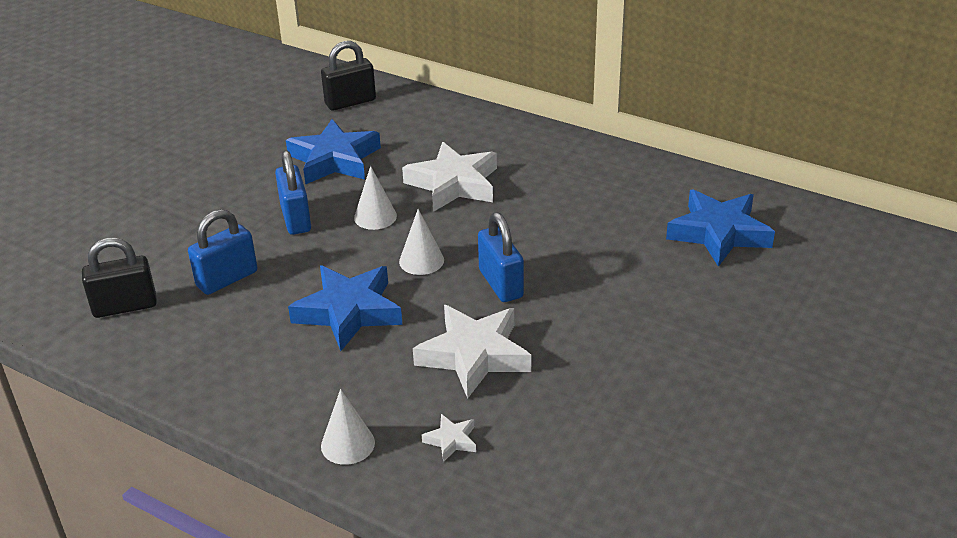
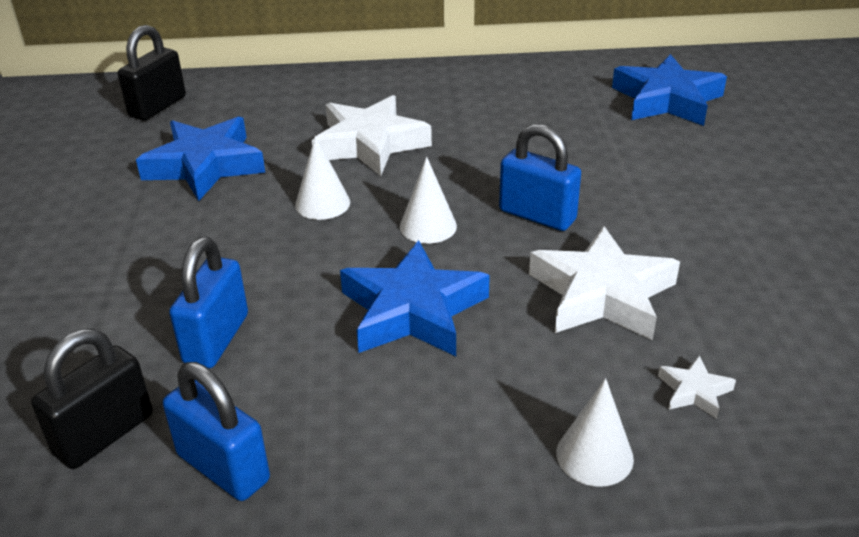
camera: 35 degrees left, 0 degrees up
blue padlock [275,150,311,235] -> blue padlock moved to [163,362,270,501]

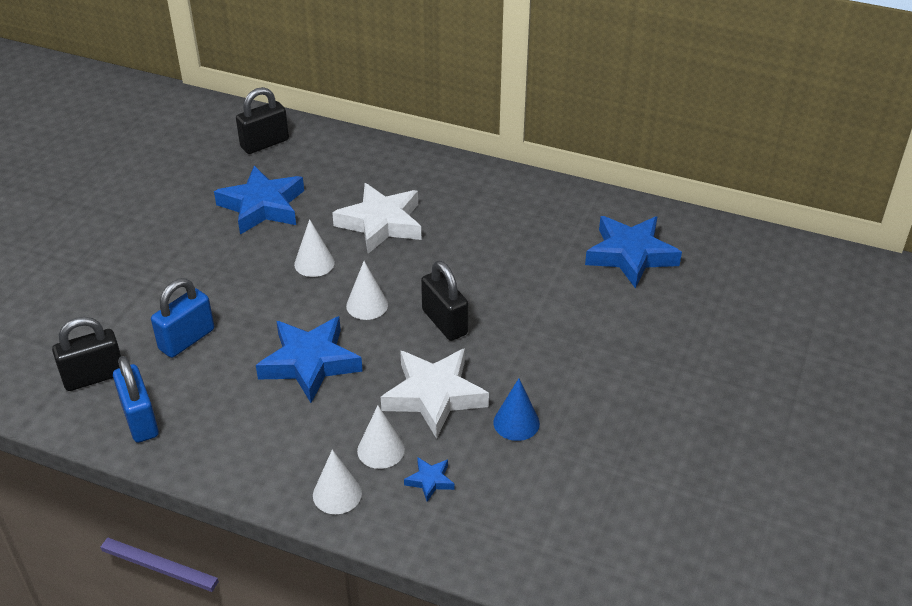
camera: 25 degrees right, 5 degrees up
blue padlock [499,124,581,231] -> black padlock [421,261,468,341]
white star [658,355,736,419] -> blue star [404,457,454,502]
none -> white cone [357,406,405,469]
none -> blue cone [493,378,540,441]

